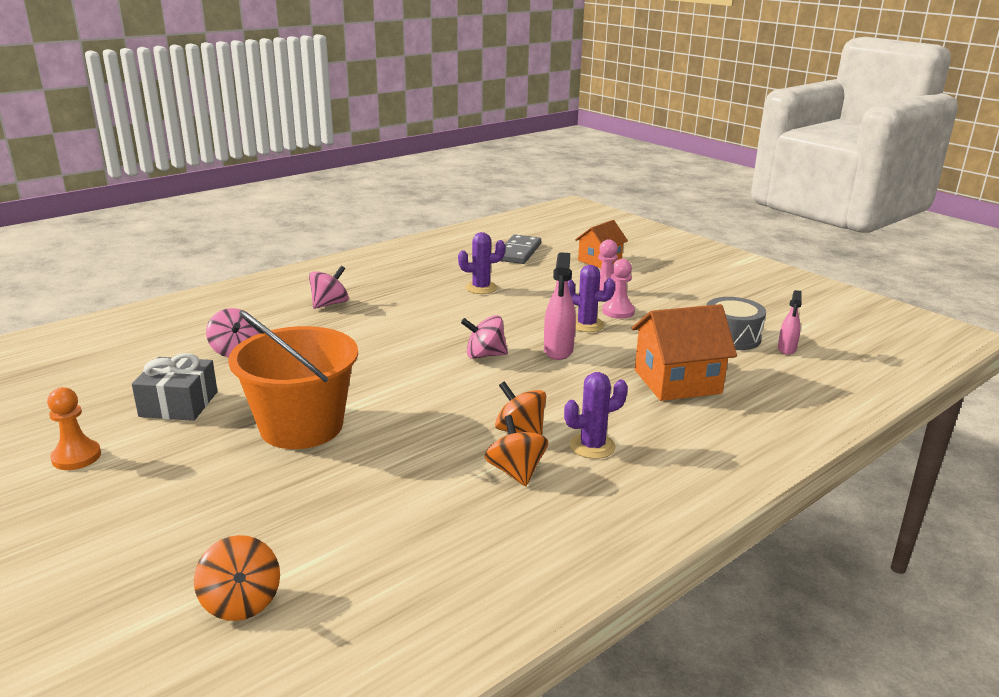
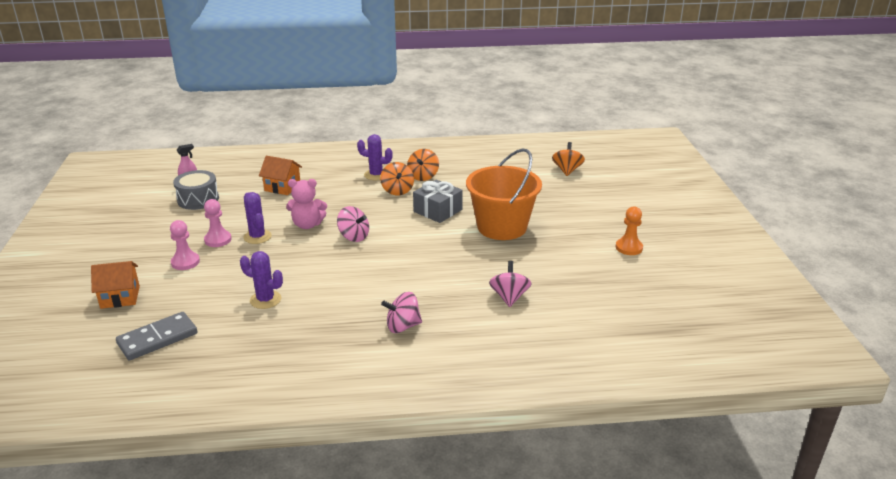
camera: 145 degrees left, 5 degrees up
grey gift [132,353,218,421] -> grey gift moved to [413,180,463,223]
pink spray bottle [544,252,576,360] -> pink teddy bear [286,179,327,229]
orange house [631,304,737,401] -> orange house [259,156,302,195], size x0.65

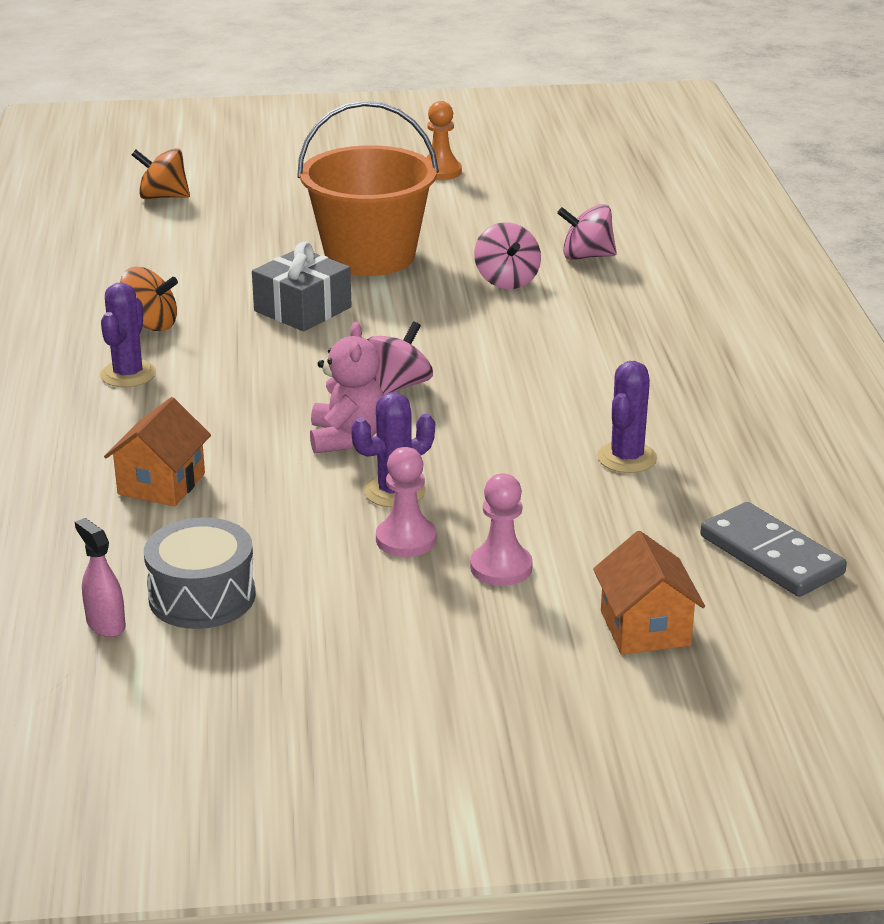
camera: 90 degrees left, 0 degrees up
orange spinning top [380,162,414,195] -> none
pink spinning top [381,292,422,333] -> pink spinning top moved to [474,222,541,289]

